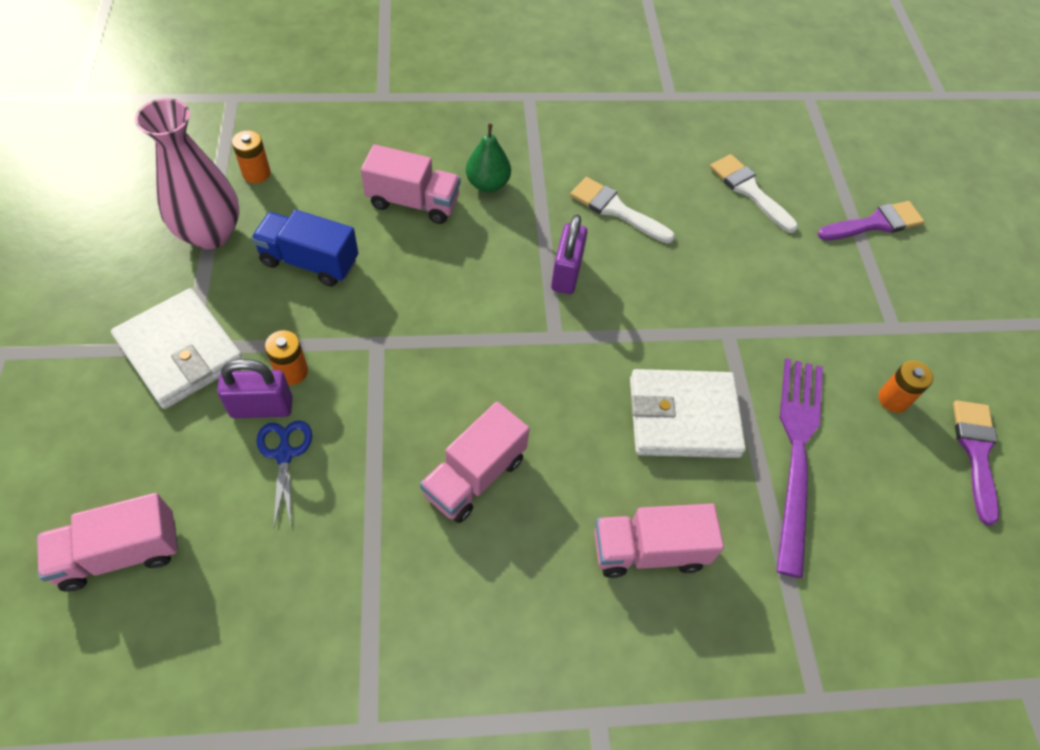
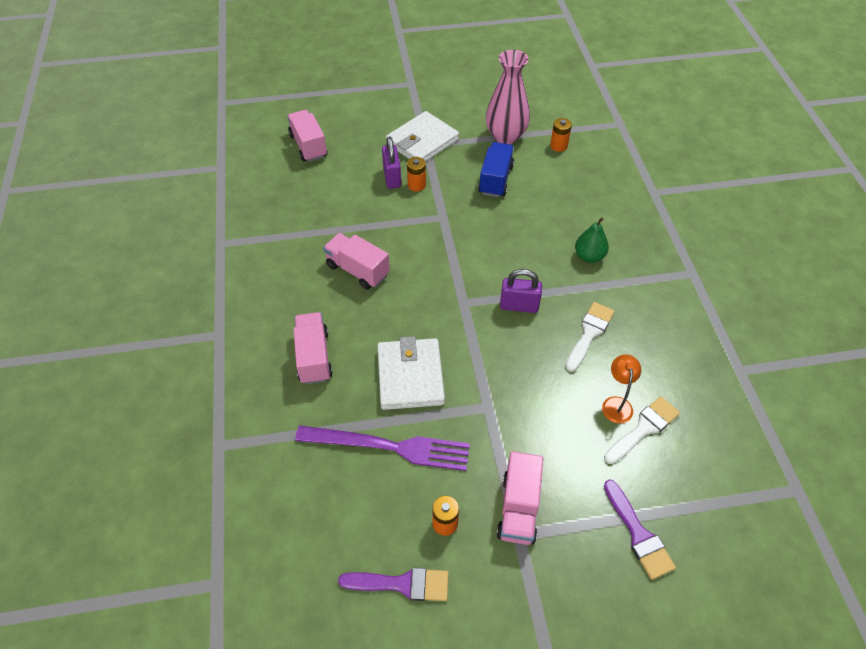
camera: 90 degrees right, 5 degrees down
blue scissors [257,420,312,526] -> none
pink truck [361,144,460,224] -> pink truck moved to [496,451,543,545]
none -> orange lamp [602,354,641,423]

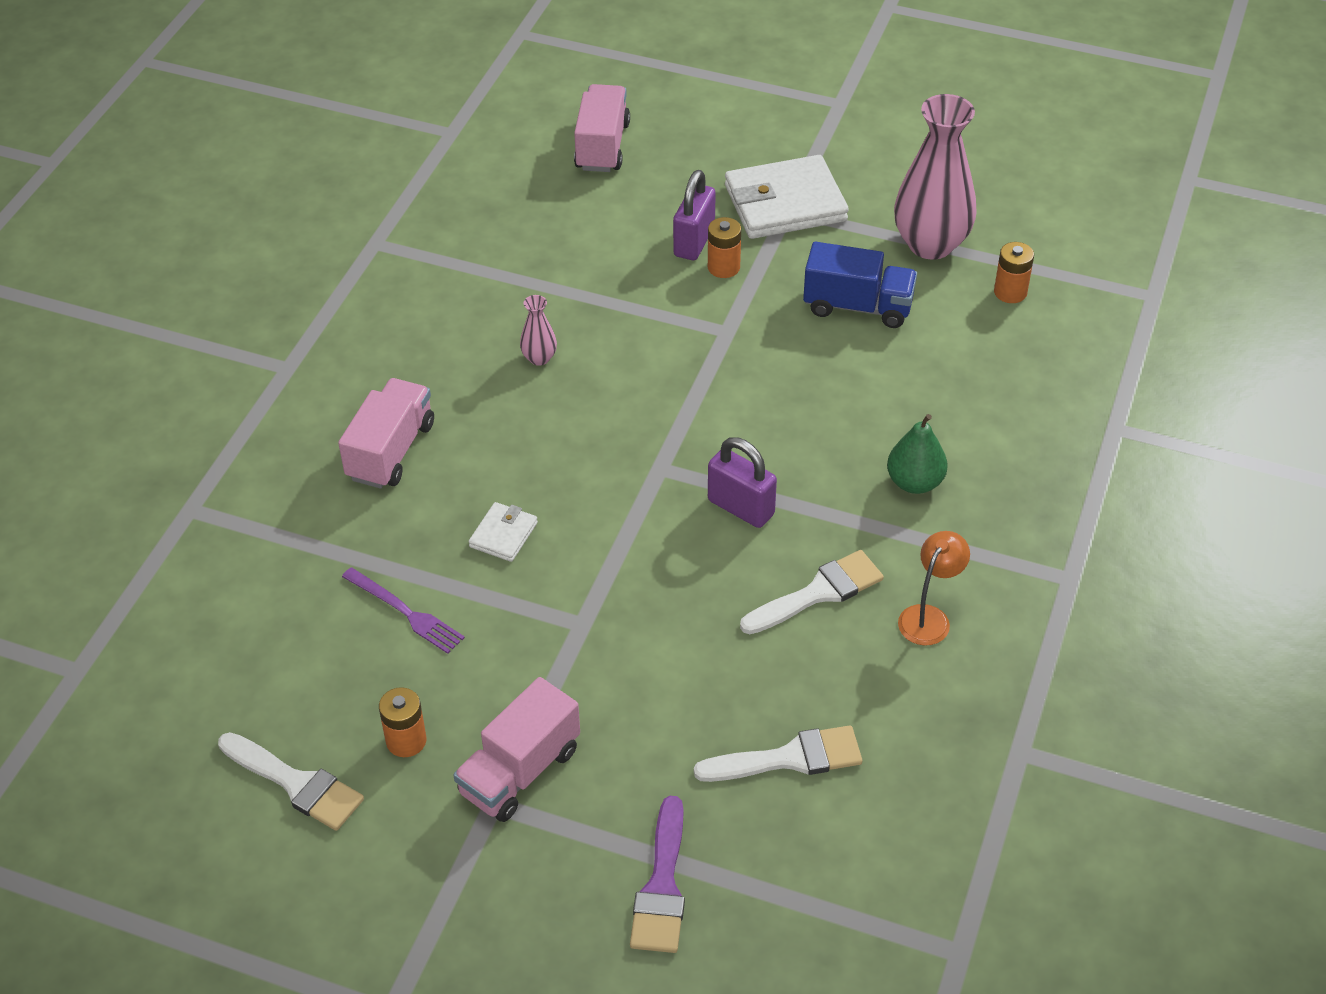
camera: 30 degrees right, 5 degrees down
purple fork [295,425,470,471] -> purple fork [342,567,465,654], size x0.54
pink truck [323,233,390,290] -> pink vase [520,295,557,366]
purple brush [338,568,449,601] -> white brush [218,732,364,831]
white wallet [377,336,445,410] -> white wallet [468,502,538,562], size x0.48
blue truck [478,142,514,197] -> blue truck turned 60 degrees clockwise [803,242,917,328]
orange lamp [602,354,641,423] -> orange lamp moved to [898,531,970,645]

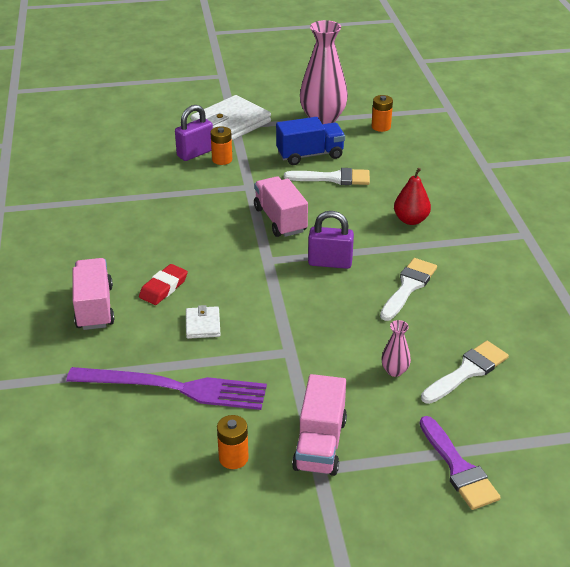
camera: 30 degrees left, 10 degrees down
white brush [218,732,364,831] -> white brush moved to [284,168,370,185]
purple fork [342,567,465,654] -> purple fork [66,367,267,410], size x1.87
pink vase [520,295,557,366] -> pink vase moved to [381,320,411,377]
pink truck [574,84,630,172] -> pink truck moved to [254,176,308,237]
purple padlock [673,170,716,260] -> purple padlock turned 60 degrees clockwise [175,105,213,161]
green pear [887,414,948,494] -> red pear [394,168,431,225]
orange lamp [898,531,970,645] -> none
none -> red eraser [139,264,188,305]

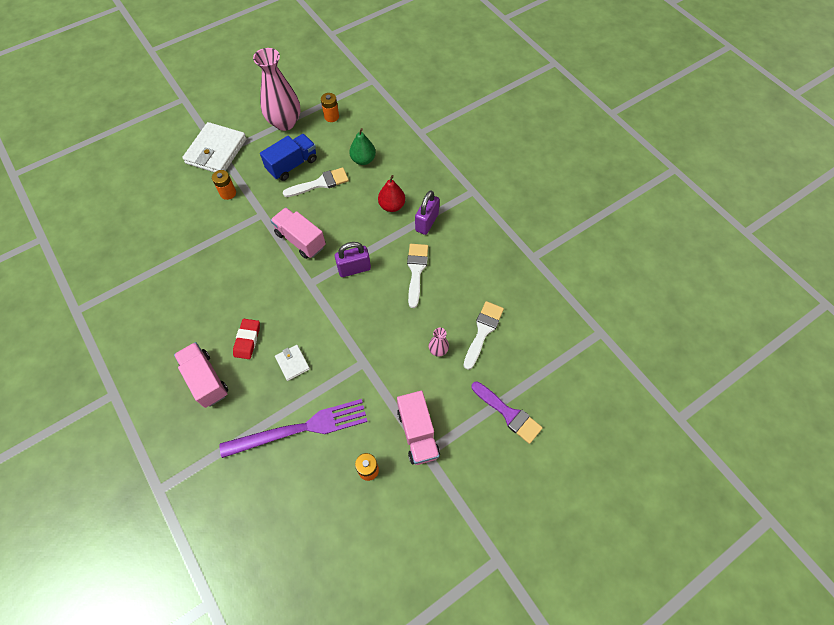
camera: 25 degrees left, 25 degrees up
purple padlock [175,105,213,161] -> purple padlock moved to [415,190,439,235]
none -> green pear [349,128,376,165]

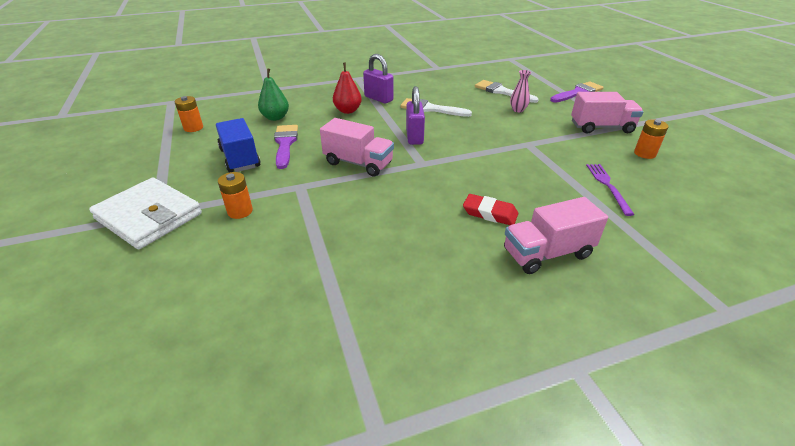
camera: 75 degrees left, 25 degrees down
purple fork [219,399,368,458] -> purple fork [586,164,634,216], size x0.54
pink vase [253,48,300,131] -> none
pink truck [270,207,326,259] -> pink truck turned 120 degrees counterclockwise [320,118,394,177]
white wallet [275,345,310,381] -> none
white brush [283,167,349,197] -> purple brush [274,125,298,169]

